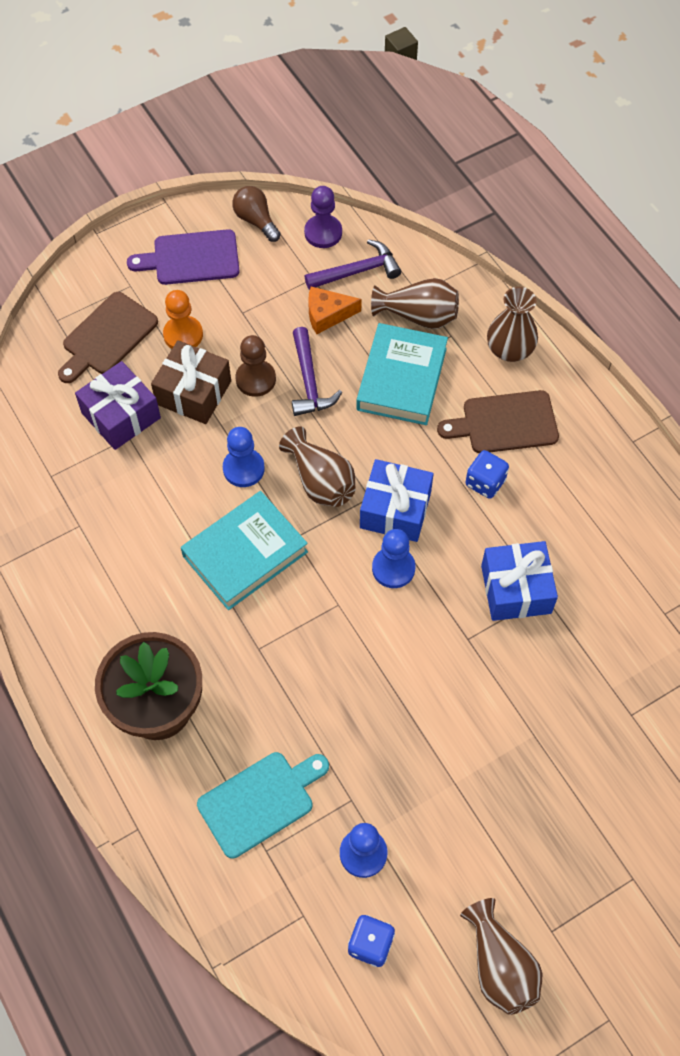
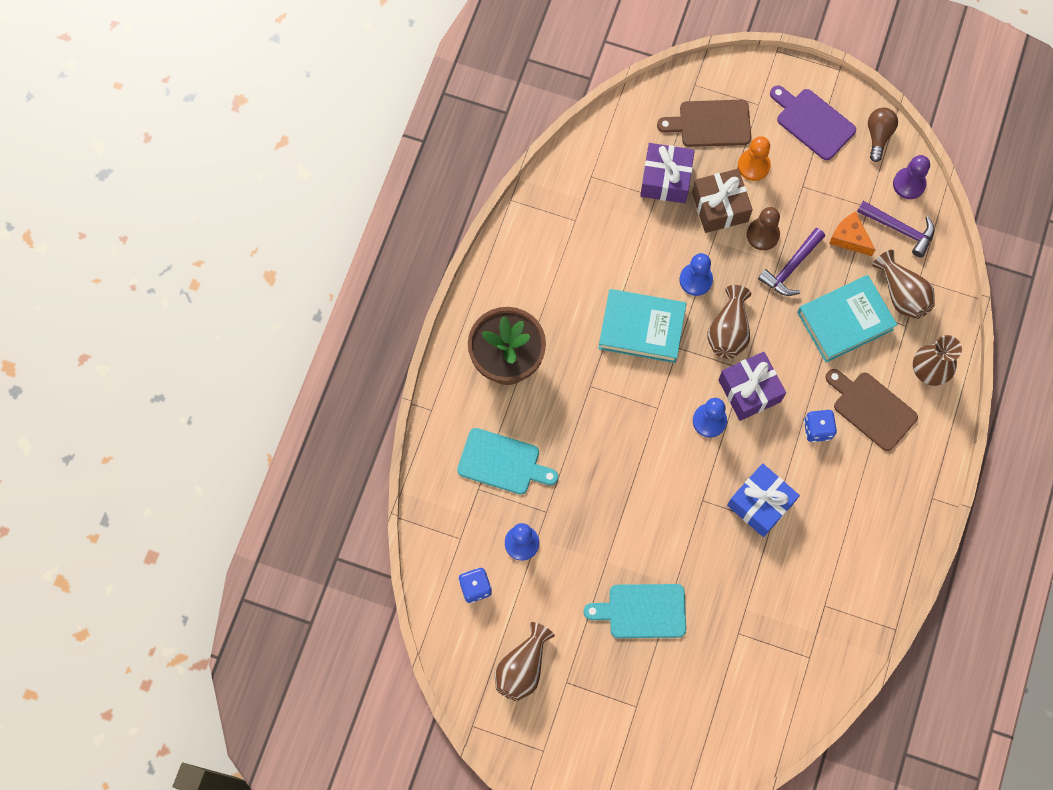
camera: 50 degrees right, 10 degrees up
blue gift [360,459,433,542] -> purple gift [718,352,786,421]
none -> turquoise cutting board [583,584,686,638]

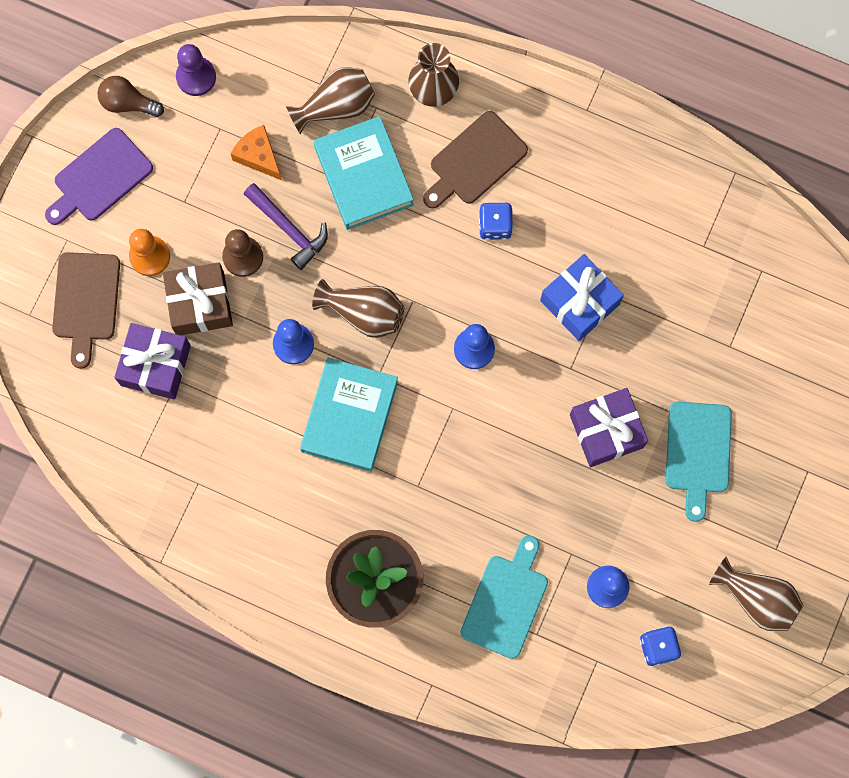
camera: 85 degrees left, 5 degrees up
purple gift [718,352,786,421] -> purple gift moved to [570,388,648,467]
orange cheese [829,212,875,256] -> orange cheese turned 90 degrees clockwise [231,125,282,180]
purple hammer [857,201,934,258] -> none

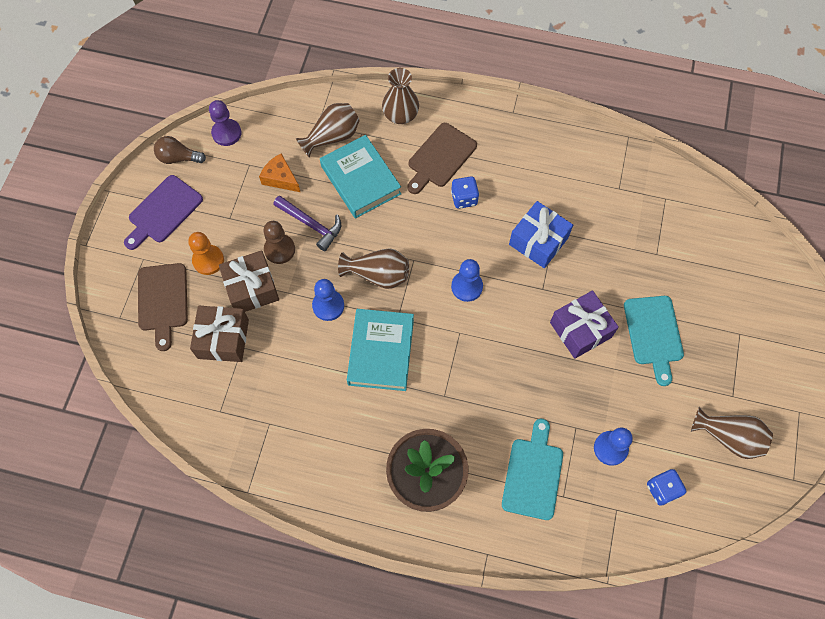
camera: 10 degrees left, 10 degrees down
purple gift [114,323,191,400] -> brown gift [190,306,249,362]

